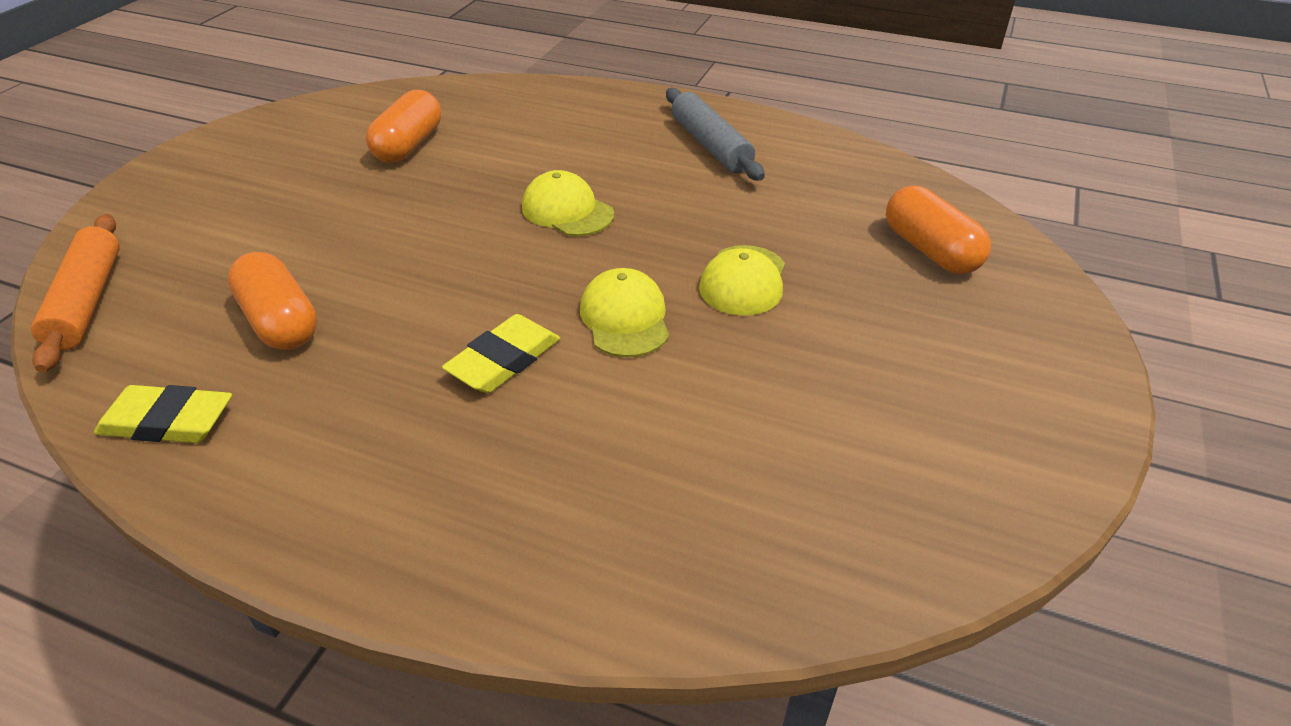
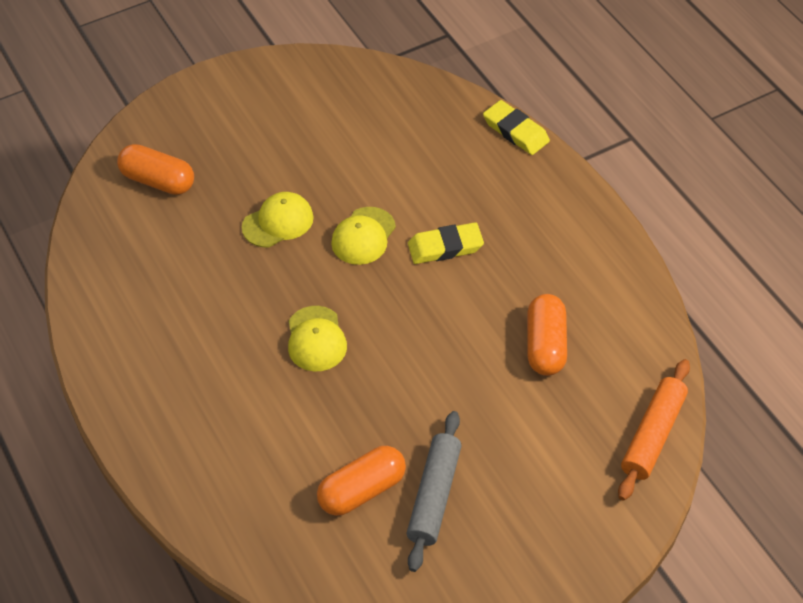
camera: 140 degrees left, 10 degrees up
yellow eraser [94,385,232,443] -> yellow eraser moved to [483,100,550,155]
grey rolling pin [666,88,765,181] -> grey rolling pin moved to [407,411,462,572]
orange capsule [886,186,991,274] -> orange capsule turned 75 degrees counterclockwise [117,144,194,195]

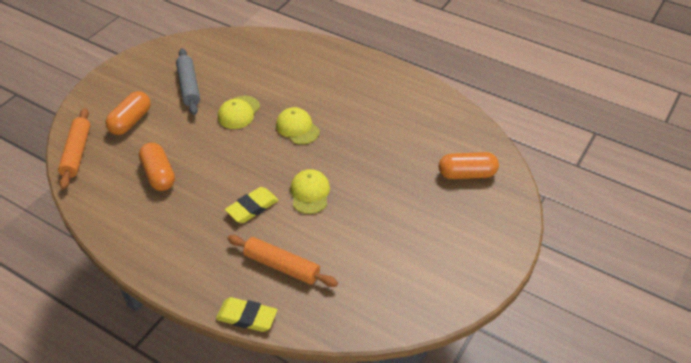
camera: 150 degrees right, 5 degrees down
yellow cap [242,192,314,247] -> yellow cap moved to [218,96,260,129]
orange capsule [317,446,406,516] -> orange capsule moved to [105,91,151,135]
none -> orange rolling pin [227,235,338,287]

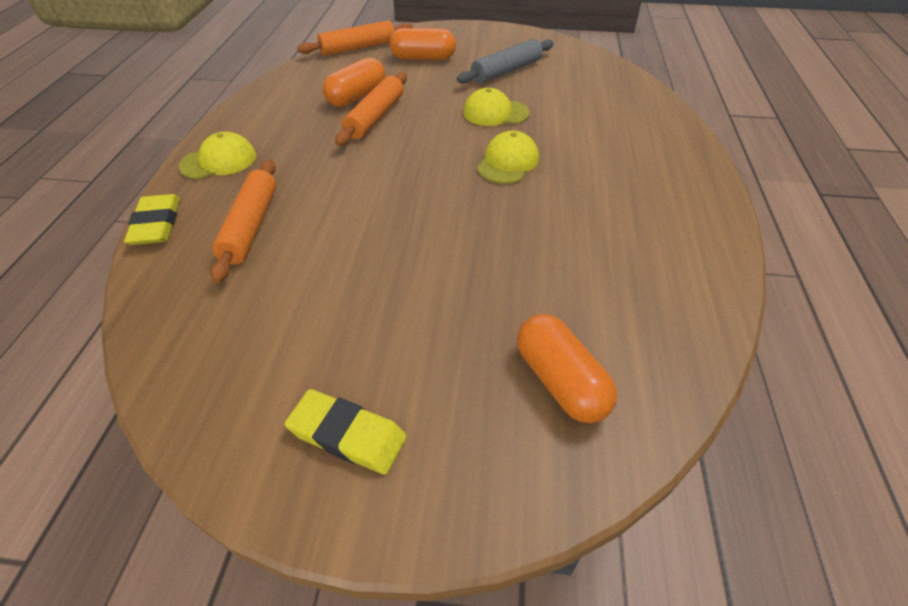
camera: 65 degrees right, 0 degrees up
yellow eraser [225,187,279,223] -> yellow eraser moved to [284,389,407,475]
yellow cap [290,169,330,214] -> yellow cap moved to [179,132,256,179]
none -> orange rolling pin [335,72,407,146]

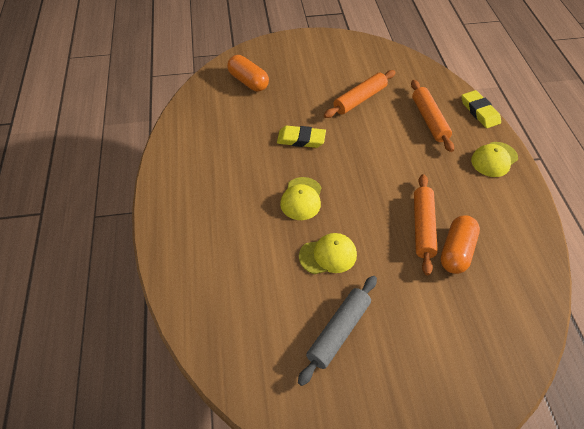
camera: 165 degrees right, 5 degrees up
yellow eraser [284,389,407,475] -> yellow eraser moved to [277,126,326,148]
orange rolling pin [297,20,413,56] -> orange rolling pin moved to [324,70,396,118]
orange capsule [389,28,456,60] -> none

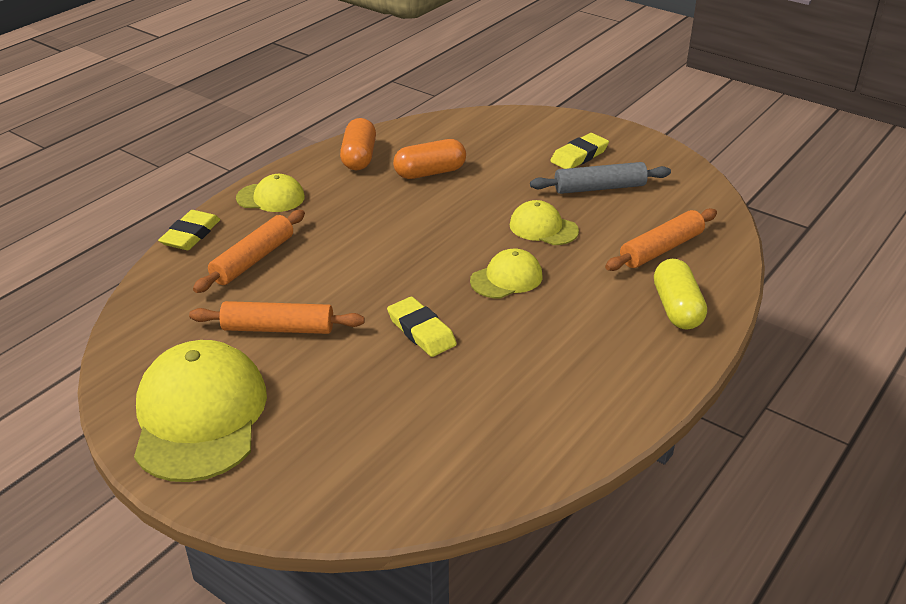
camera: 135 degrees left, 15 degrees down
orange capsule [227,55,269,91] -> orange capsule moved to [340,118,376,170]
orange rolling pin [414,174,438,275] -> orange rolling pin moved to [605,208,717,271]
none -> yellow cap [134,340,267,482]
none -> yellow eraser [550,133,609,169]
none -> yellow capsule [654,259,707,330]

